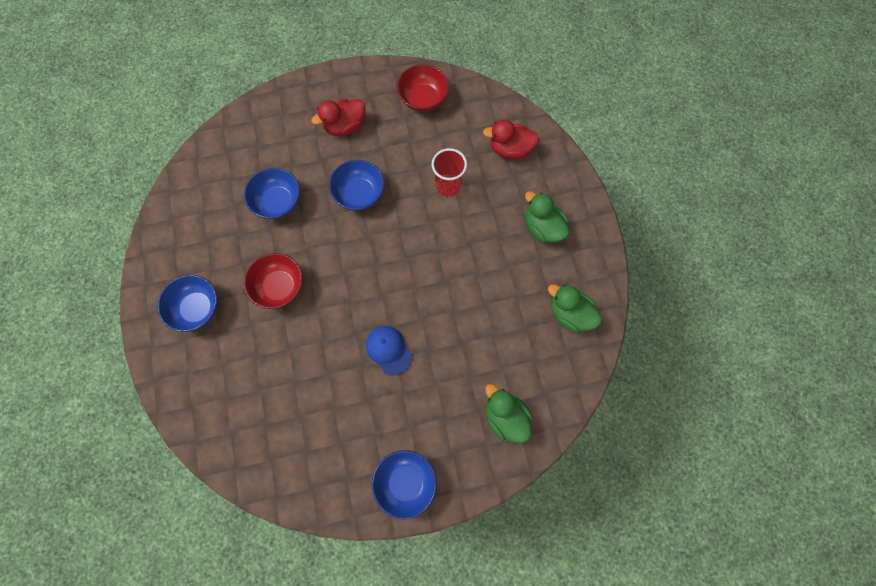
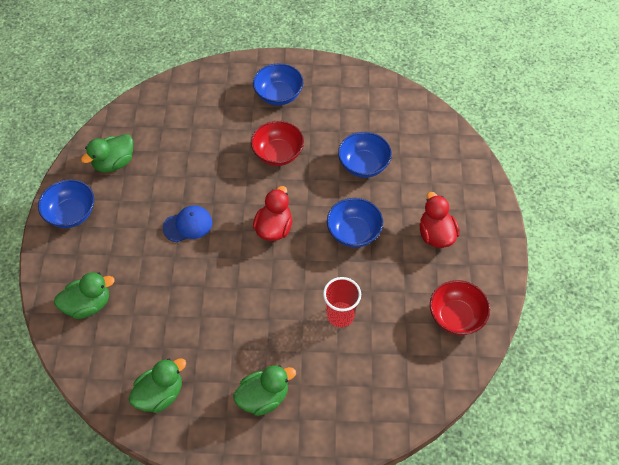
camera: 105 degrees right, 15 degrees down
red duck [483,119,540,160] -> red duck moved to [253,186,293,241]
none -> green duck [81,134,133,172]

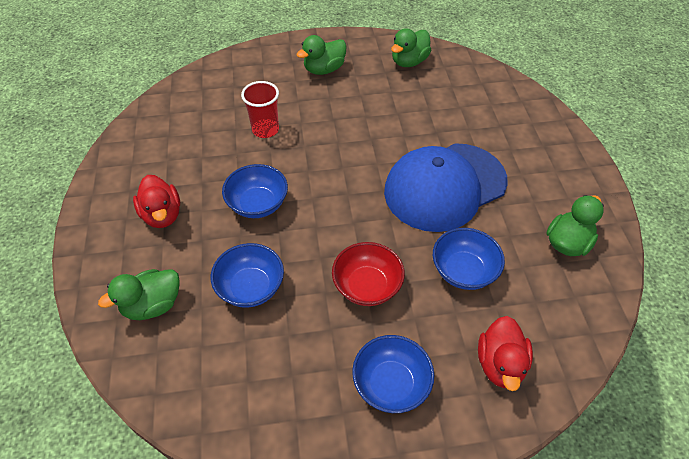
camera: 170 degrees right, 5 degrees down
blue bowl [38,179,94,228] -> blue bowl moved to [433,228,505,290]
green duck [54,272,115,319] -> green duck moved to [98,269,180,320]
blue cap [163,205,212,242] -> blue cap [384,143,508,232], size x2.30
red duck [253,186,293,241] -> red duck moved to [478,316,533,391]
red bowl [430,280,490,335] -> none

